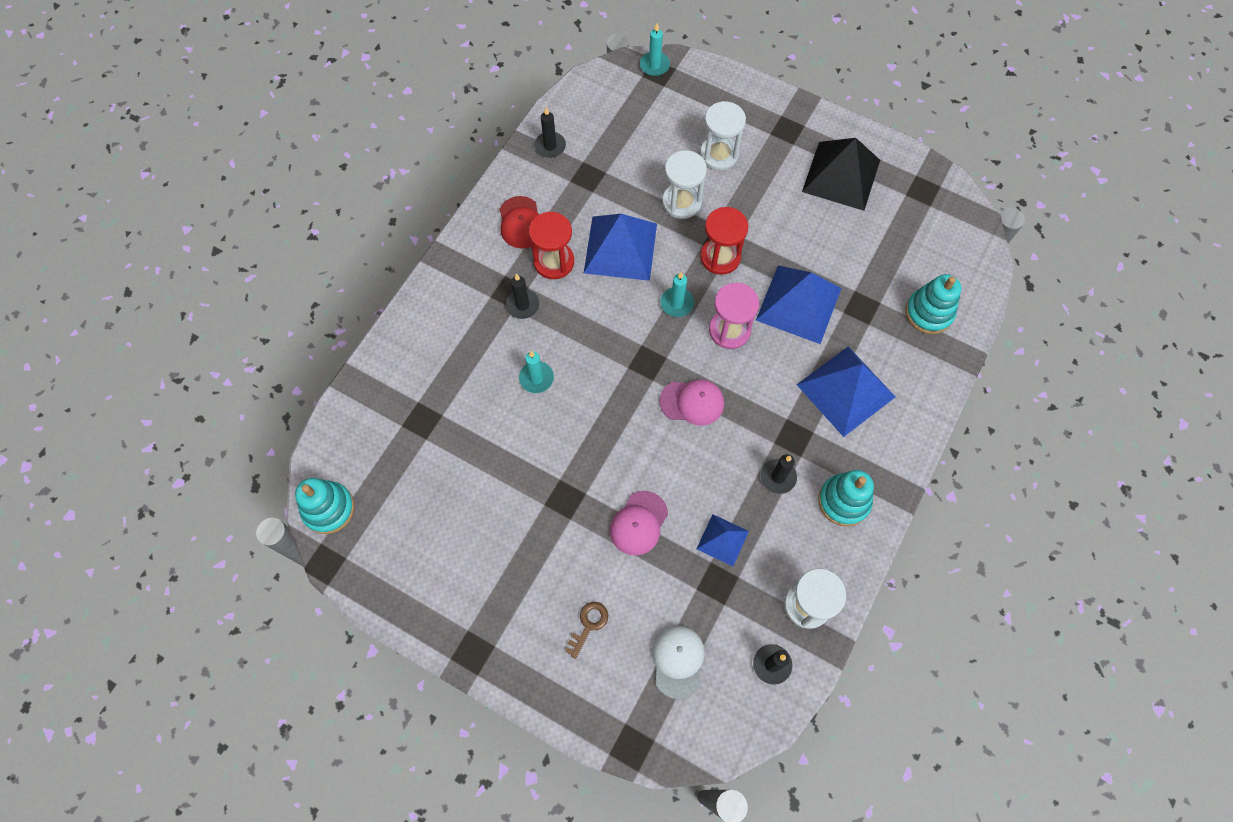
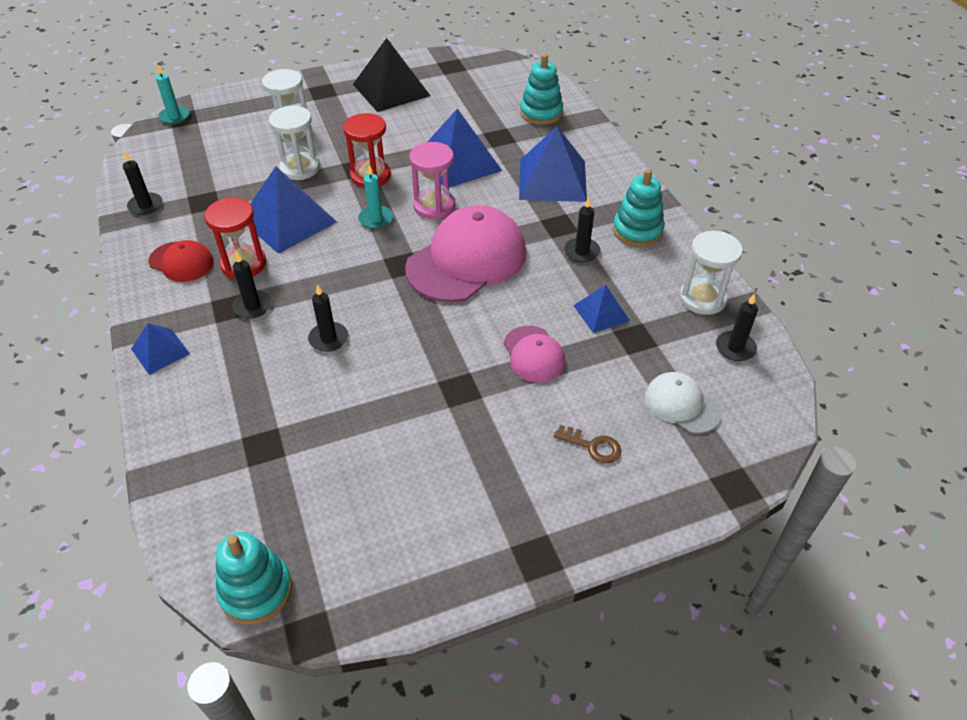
camera: 50 degrees left, 20 degrees down
turquoise candle [519,351,554,393] -> black candle [308,284,348,352]
brown key [565,602,608,659] -> brown key turned 135 degrees clockwise [554,425,621,464]
pink cap [660,379,724,426] -> pink cap [405,205,526,302], size x1.95
none -> blue pyramid [131,323,190,375]

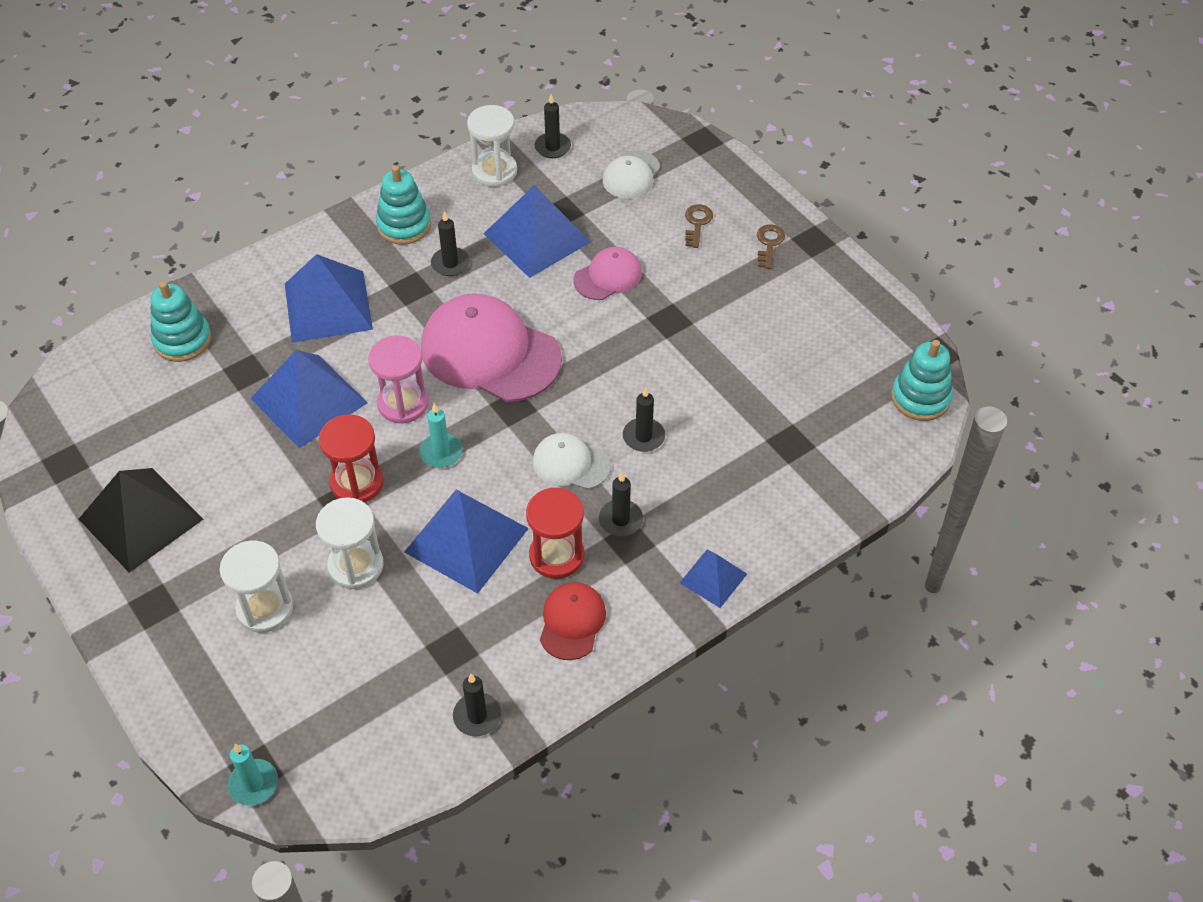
camera: 105 degrees left, 5 degrees up
blue pyramid [573,285,630,333] -> blue pyramid [484,185,591,278], size x1.86
none -> white cap [533,433,611,489]
none -> brown key [757,224,785,269]

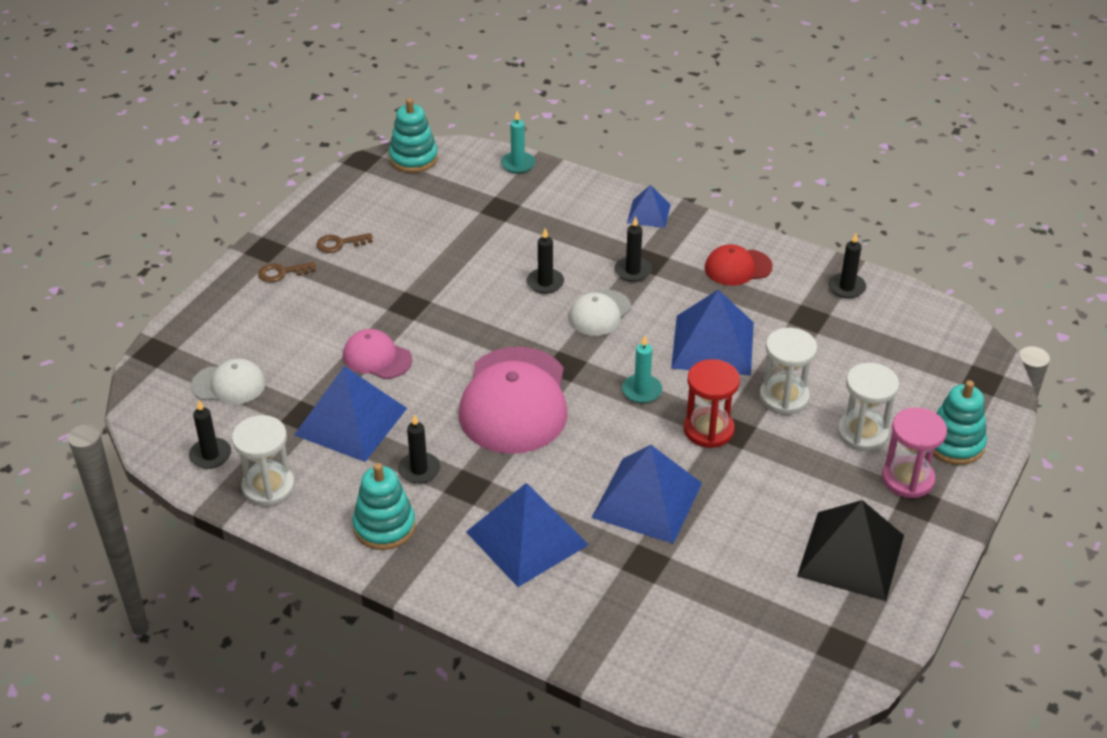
camera: 115 degrees left, 10 degrees down
turquoise stacking toy [150,281,211,362] -> turquoise stacking toy moved to [933,380,987,465]
turquoise candle [228,744,278,806] -> turquoise candle moved to [501,111,535,174]
pink hourglass [368,336,429,424] -> pink hourglass moved to [882,407,947,498]
red hourglass [526,488,584,579] -> none
white cap [533,433,611,489] -> white cap turned 45 degrees clockwise [569,289,631,336]
brown key [685,204,713,248] -> brown key moved to [316,233,373,253]

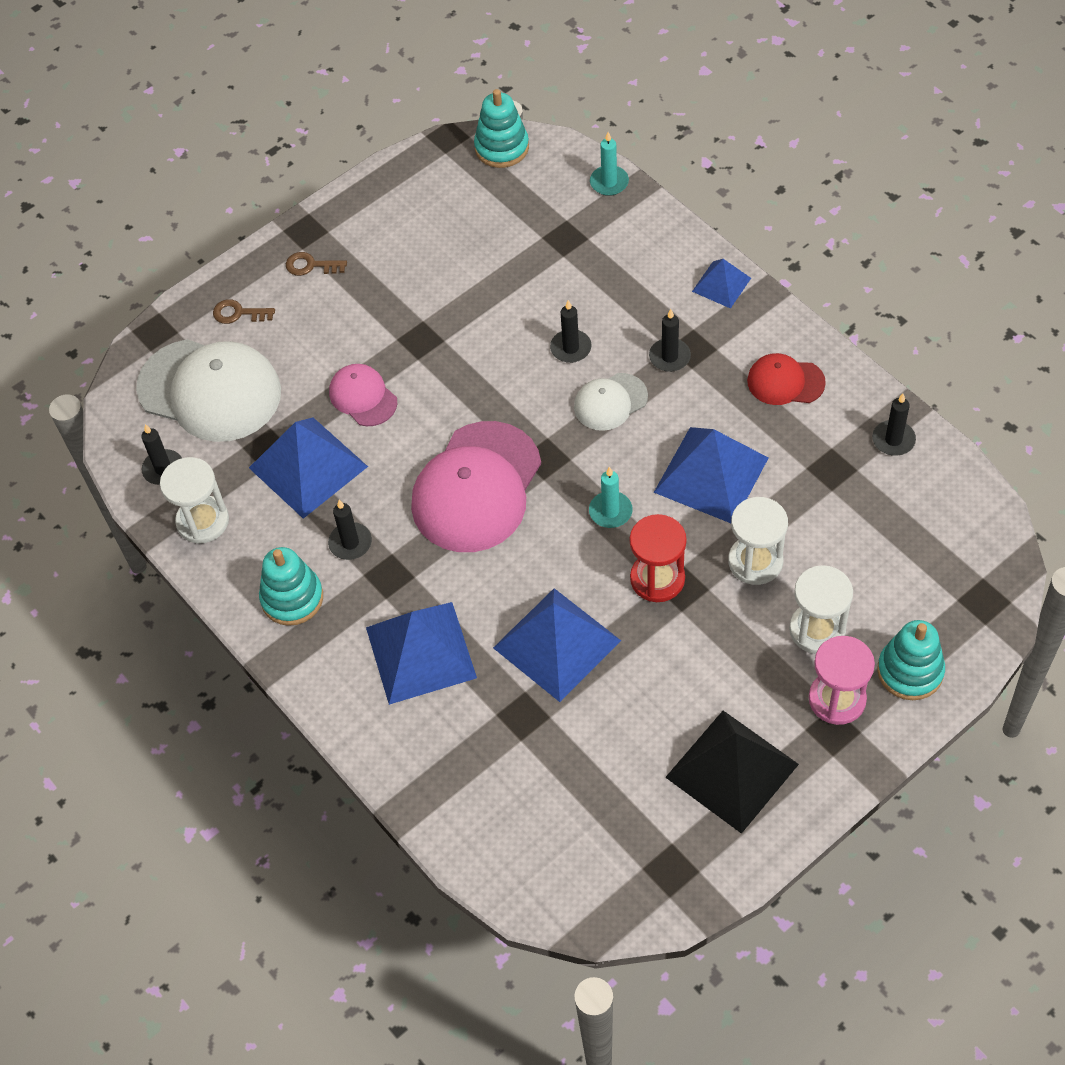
camera: 25 degrees right, 15 degrees up
white cap [191,358,266,405] -> white cap [136,339,281,442], size x1.95
brown key [316,233,373,253] -> brown key moved to [213,299,275,324]

